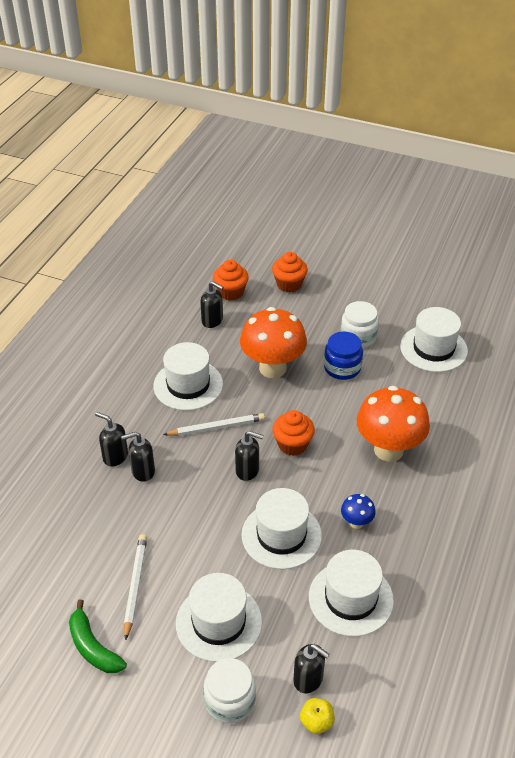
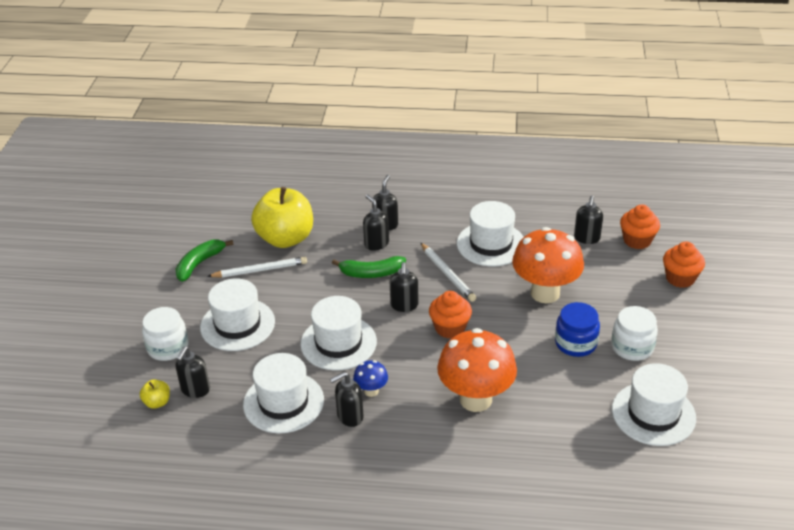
camera: 75 degrees right, 5 degrees down
none -> yellow apple [251,187,313,248]
none -> black soap dispenser [330,372,363,427]
none -> green banana [332,256,406,278]

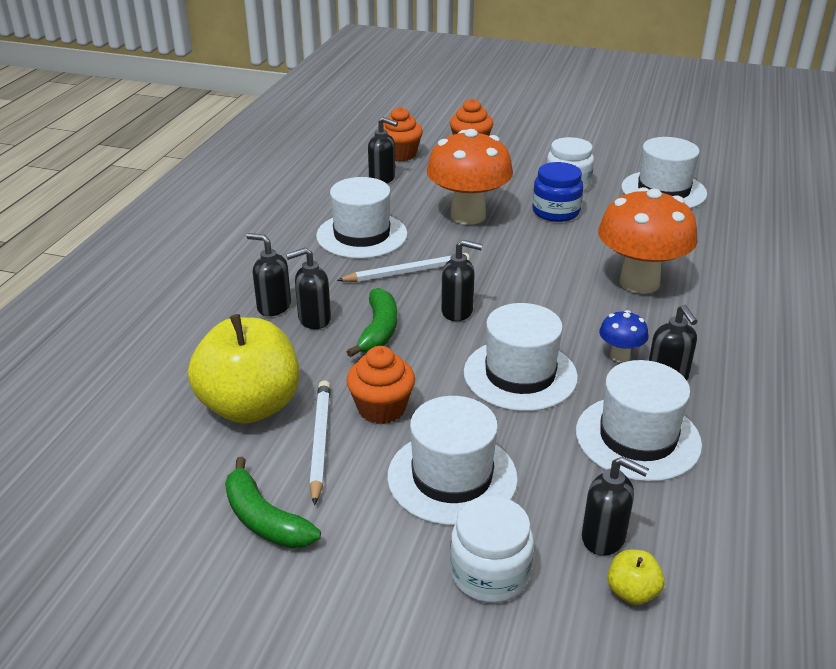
camera: 80 degrees left, 5 degrees down
orange cupcake [429,291,472,339] -> orange cupcake moved to [346,346,415,424]

